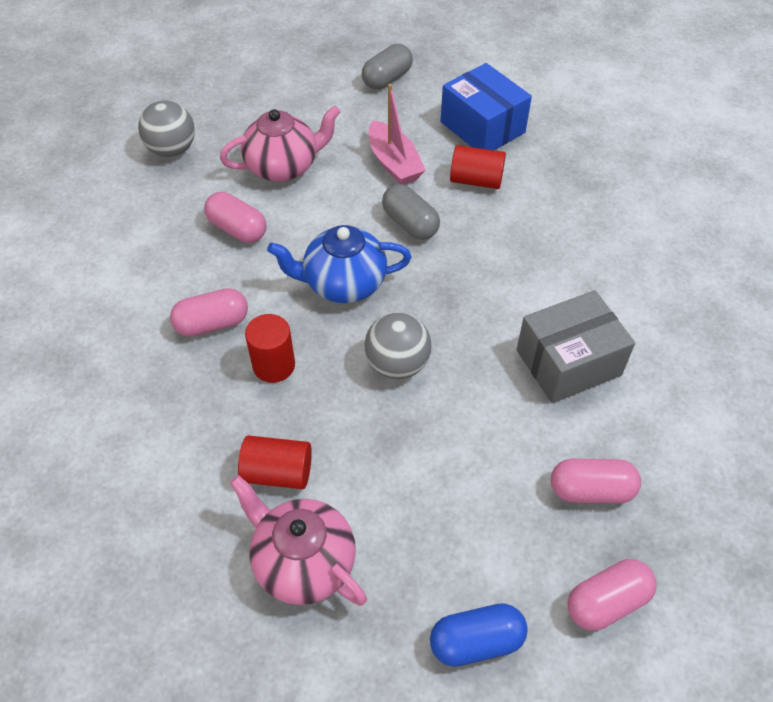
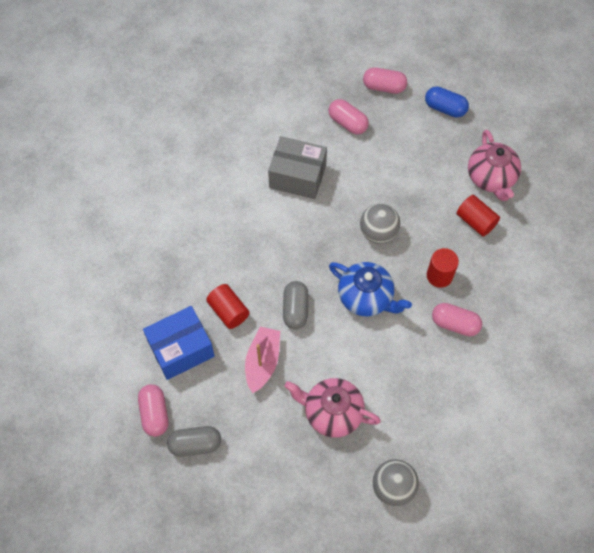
camera: 140 degrees left, 10 degrees up
pink capsule [204,192,266,243] -> pink capsule moved to [138,384,168,437]
blue box [440,63,532,150] -> blue box turned 60 degrees clockwise [143,306,215,380]

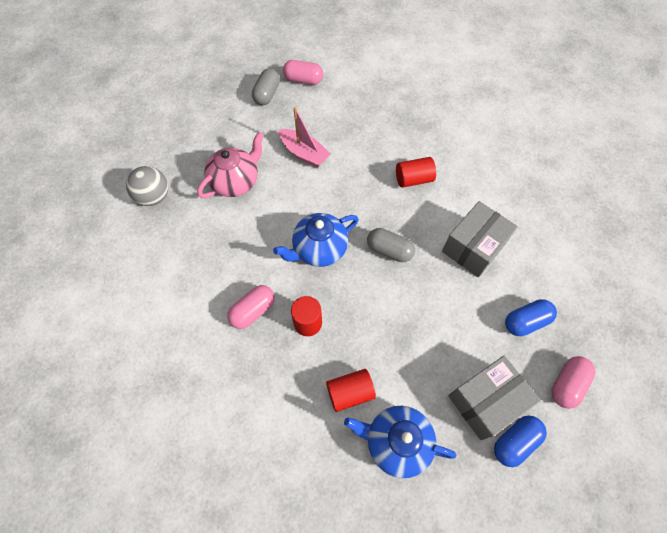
camera: 115 degrees right, 0 degrees up
blue box [143,306,215,380] -> none
red cylinder [206,284,249,329] -> red cylinder moved to [396,157,436,188]
grey capsule [283,281,308,329] -> grey capsule moved to [367,228,415,262]
pink capsule [329,99,369,134] -> blue capsule [505,299,557,336]
grey ball [360,203,400,244] -> none
pink teapot [468,130,521,201] -> blue teapot [344,406,456,478]
none -> grey box [448,356,541,440]

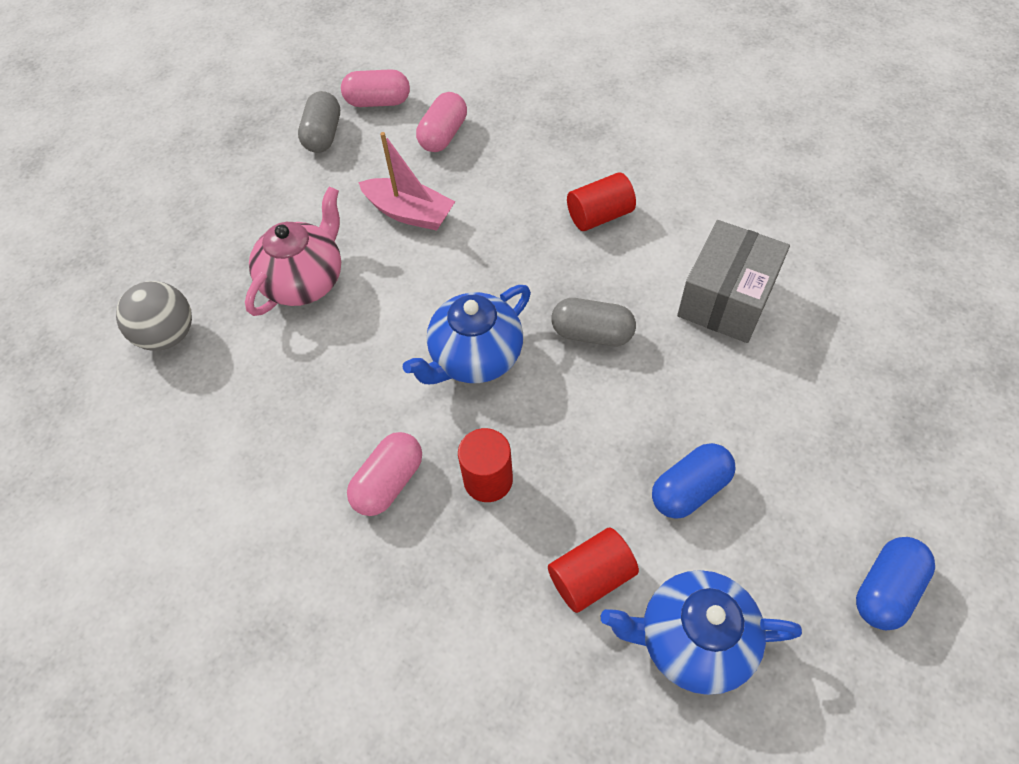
camera: 10 degrees left, 5 degrees down
grey box [448,356,541,440] -> none
blue capsule [505,299,557,336] -> blue capsule moved to [652,443,735,519]
pink capsule [552,356,596,409] -> pink capsule moved to [416,92,467,152]

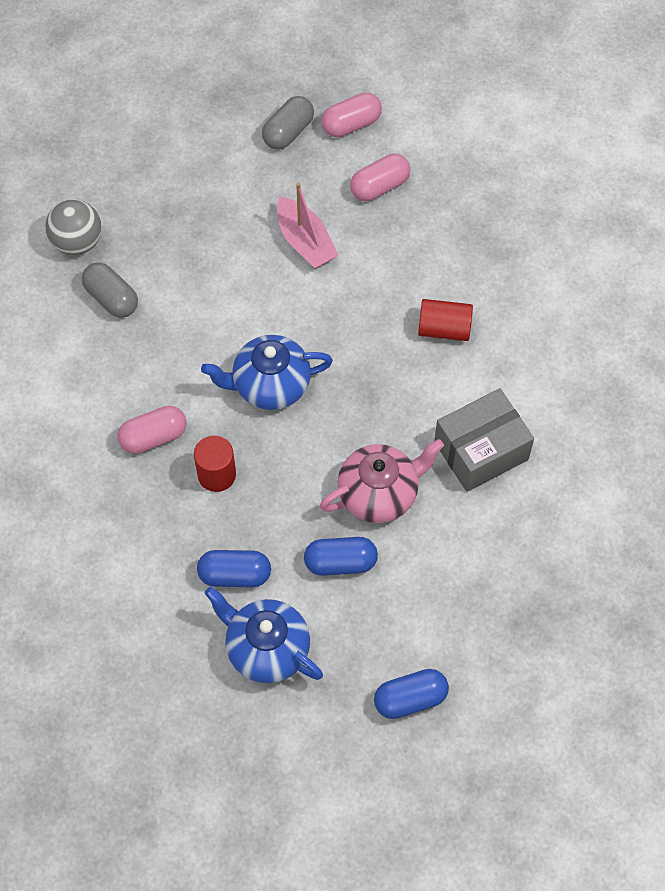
camera: 30 degrees right, 5 degrees up
pink teapot [245,187,341,316] -> pink teapot moved to [320,439,444,523]
pink capsule [341,69,410,107] -> pink capsule turned 60 degrees counterclockwise [321,92,382,137]
red cylinder [548,528,639,613] -> blue capsule [197,550,271,587]
grey capsule [551,298,636,346] -> grey capsule moved to [82,262,138,318]

